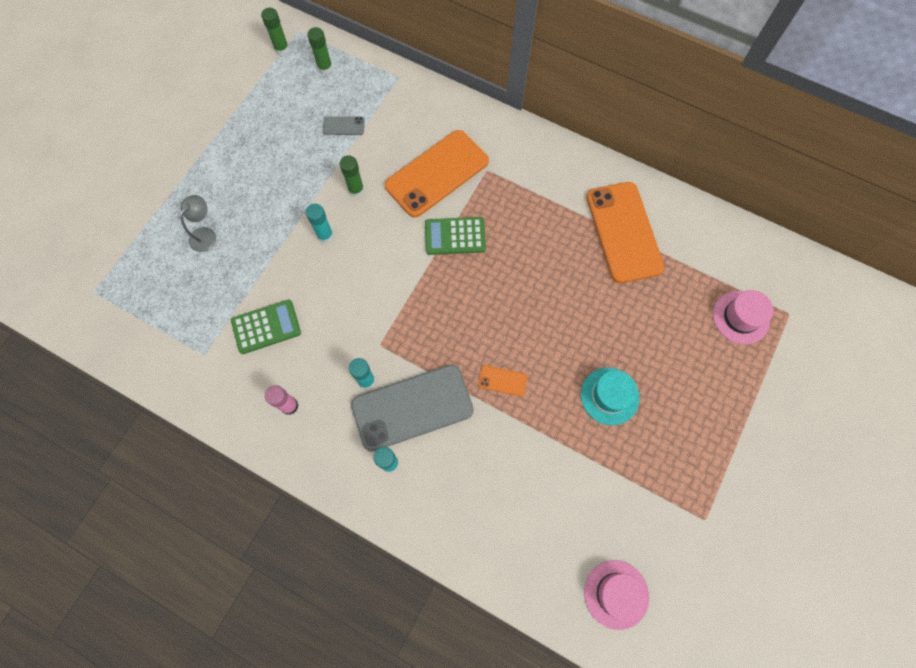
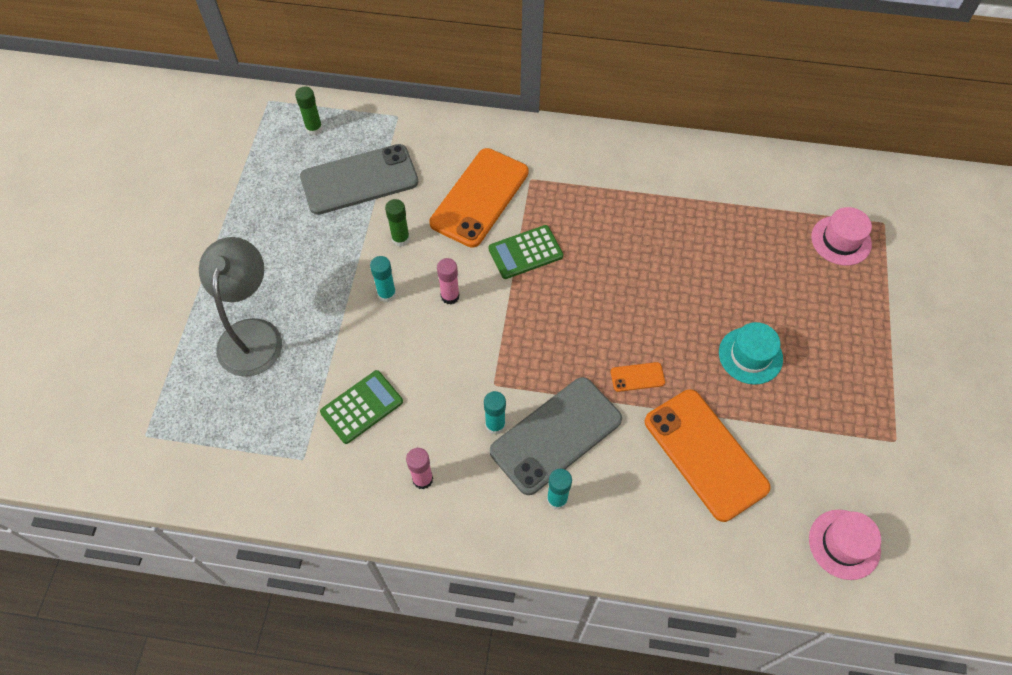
camera: 20 degrees left, 10 degrees down
grey lamp [180,195,216,252] -> grey lamp [199,237,282,377], size x2.03
green glue stick [261,8,289,55] -> none
grey phone [323,116,365,135] -> grey phone [300,144,419,215], size x2.42
orange phone [587,182,665,283] -> orange phone moved to [645,389,771,522]
none -> pink glue stick [437,258,460,305]

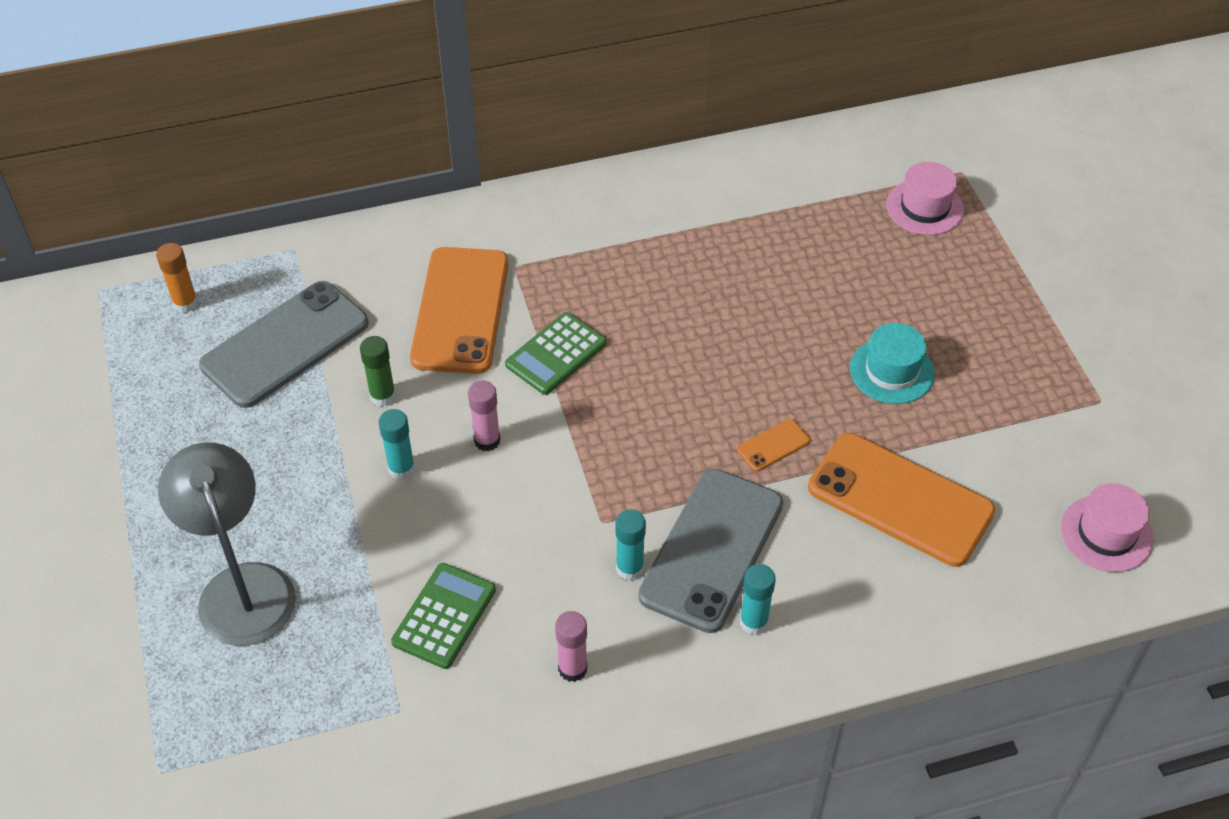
camera: 25 degrees left, 10 degrees down
green glue stick [295,87,323,136] -> orange glue stick [156,243,198,313]

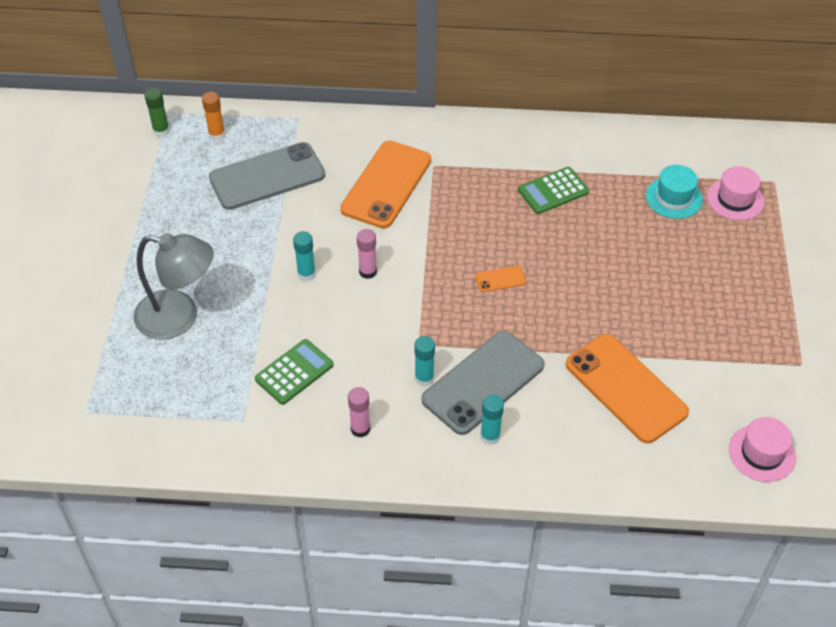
camera: 20 degrees right, 0 degrees up
grey lamp [158,442,296,646] -> grey lamp turned 105 degrees clockwise [134,233,214,340]
green glue stick [360,336,396,406] -> green glue stick moved to [144,88,170,137]
green calculator [505,312,607,395] -> green calculator moved to [518,167,589,214]
orange phone [737,419,810,471] -> orange phone moved to [475,266,526,292]
turquoise hat [850,323,935,404] -> turquoise hat moved to [646,165,703,219]

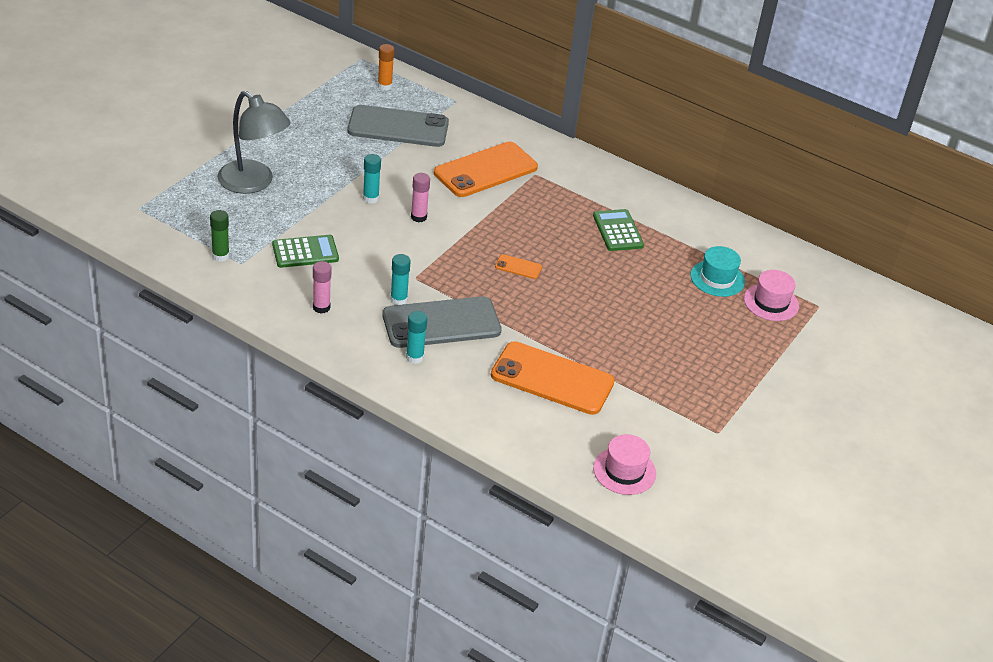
camera: 25 degrees right, 10 degrees down
green glue stick [144,88,170,137] -> green glue stick moved to [210,210,229,262]
green calculator [518,167,589,214] -> green calculator turned 75 degrees clockwise [593,209,644,251]
orange phone [566,334,689,443] -> orange phone turned 60 degrees counterclockwise [491,341,615,415]

